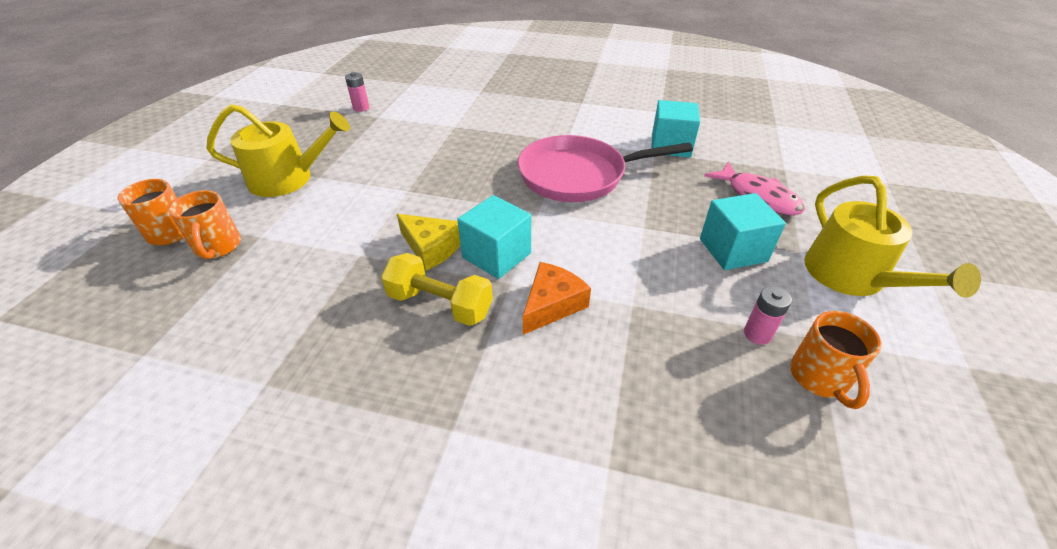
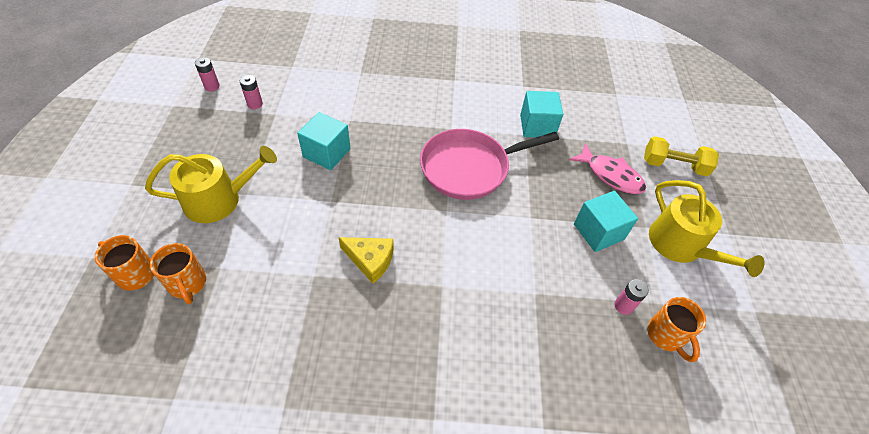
camera: 15 degrees left, 10 degrees up
yellow dumbbell [381,253,493,326] -> yellow dumbbell moved to [644,136,719,176]
turquoise cube [457,195,531,279] -> turquoise cube moved to [297,112,351,170]
orange cheese [523,262,591,335] -> none
none -> pink battery [195,57,220,91]

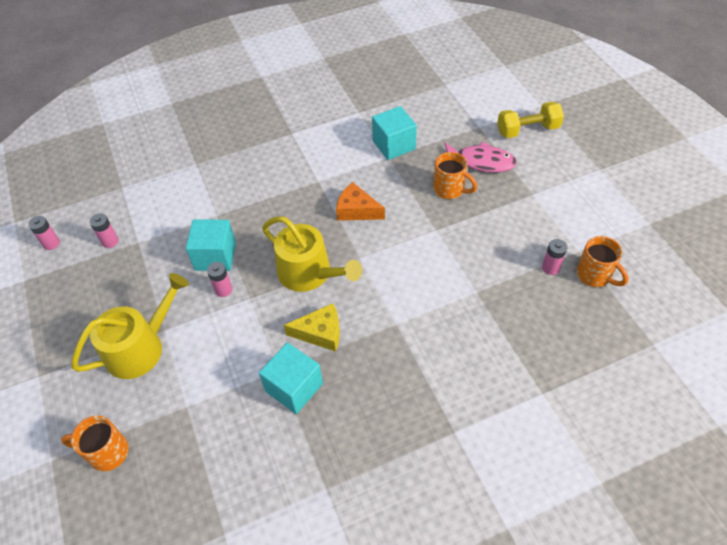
camera: 20 degrees left, 0 degrees up
orange mug [150,243,206,304] -> orange mug moved to [433,152,477,199]
pink pan [420,129,559,200] -> orange cheese [336,182,385,221]
turquoise cube [574,191,638,252] -> turquoise cube moved to [259,342,323,414]
yellow watering can [649,180,765,277] -> yellow watering can moved to [262,216,362,292]
none -> pink battery [207,262,232,297]

